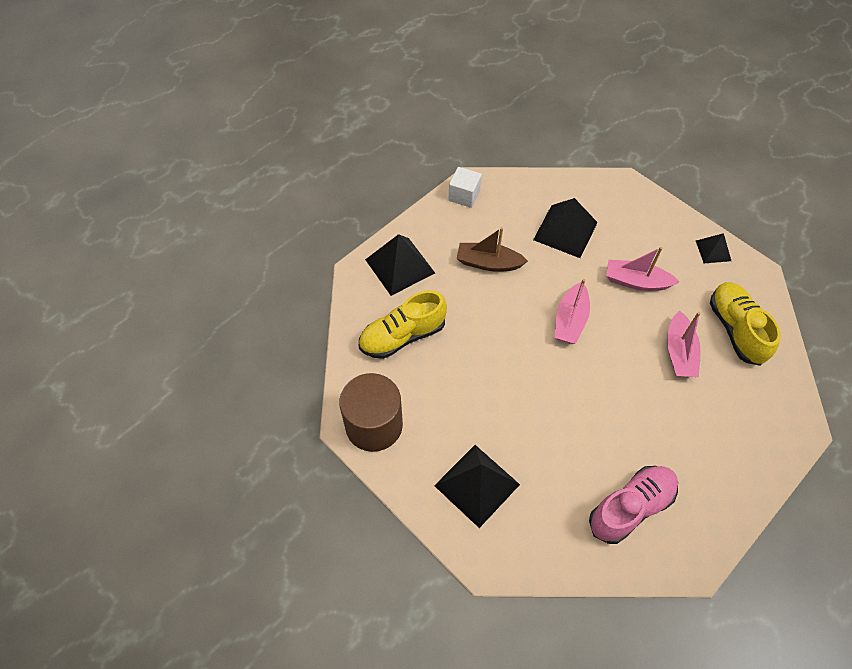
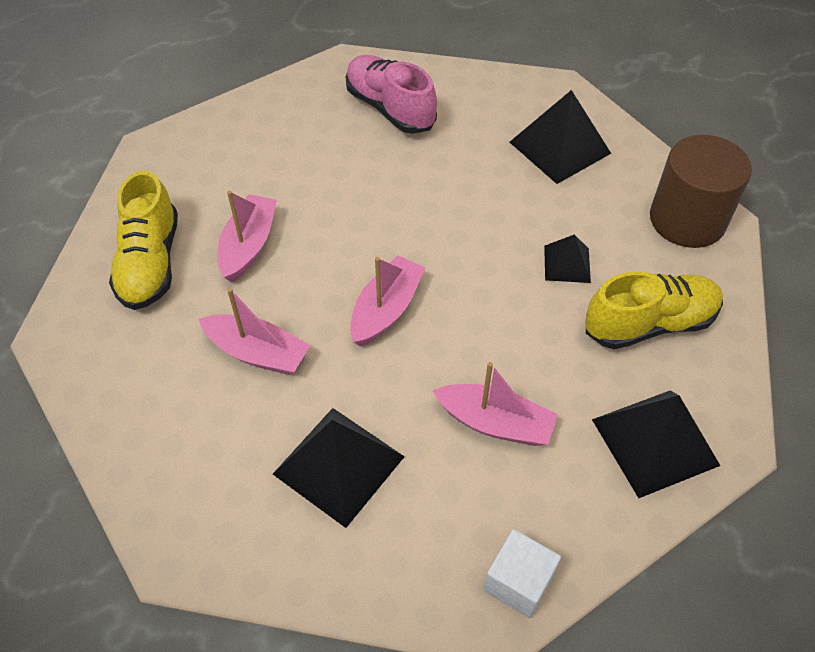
camera: 170 degrees left, 5 degrees down
brown boat [457,227,528,272] -> pink boat [432,362,558,446]
pink shoe [589,466,678,544] -> pink shoe turned 75 degrees clockwise [346,55,437,134]
black pyramid [696,233,731,263] -> black pyramid moved to [544,234,591,283]

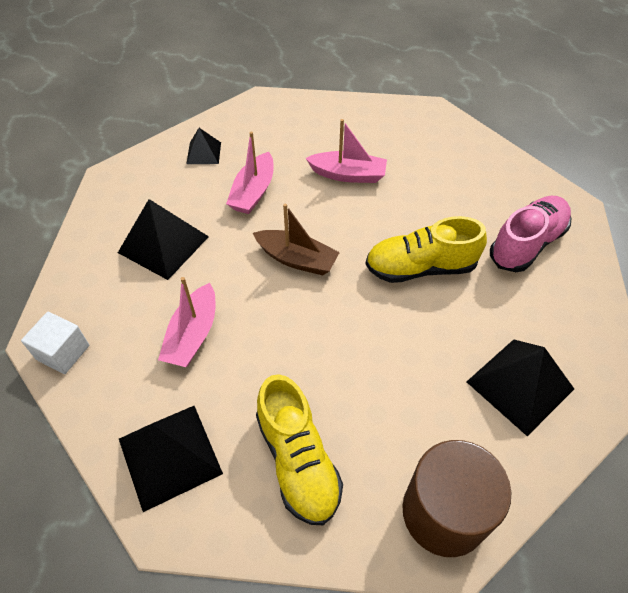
camera: 85 degrees right, 0 degrees up
yellow shoe [109,170,178,310] -> yellow shoe moved to [365,216,487,283]
pink boat [350,255,426,346] -> brown boat [253,204,340,275]
black pyramid [544,234,591,283] -> black pyramid moved to [187,128,221,164]

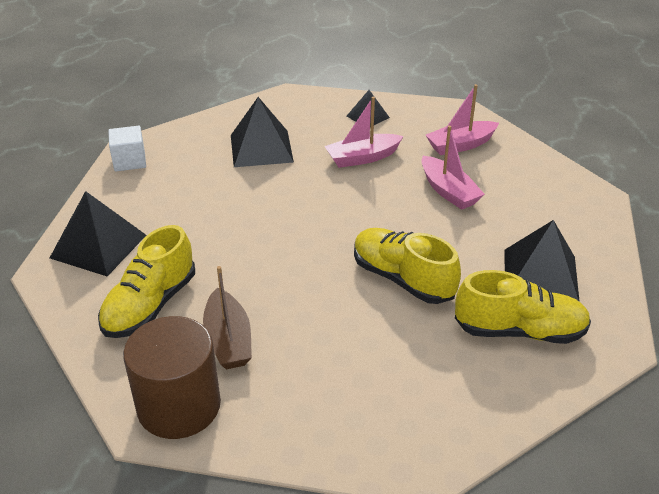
camera: 50 degrees right, 15 degrees down
pink boat [158,277,215,367] -> pink boat moved to [426,84,499,155]
brown boat [253,204,340,275] -> brown boat moved to [203,266,252,369]
black pyramid [467,339,574,436] -> black pyramid moved to [505,220,580,302]
pink shoe [490,196,571,272] -> yellow shoe [455,270,591,344]

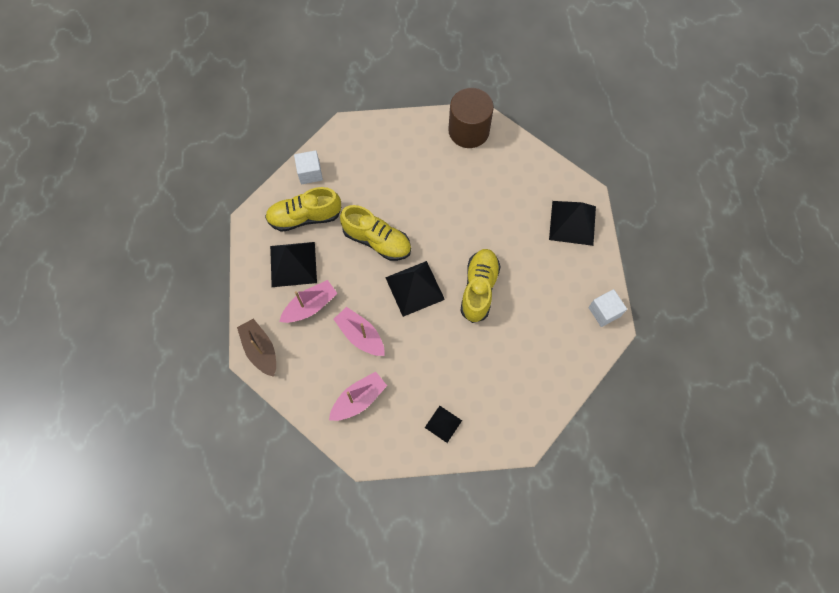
camera: 165 degrees right, 30 degrees up
yellow shoe [98,225,195,338] -> yellow shoe moved to [460,249,501,323]
brown boat [203,266,252,369] -> brown boat moved to [237,319,276,377]
black pyramid [231,97,294,167] -> black pyramid moved to [385,261,445,317]
pink boat [325,97,403,168] -> pink boat moved to [279,280,338,323]
none -> white cube [294,150,323,184]

